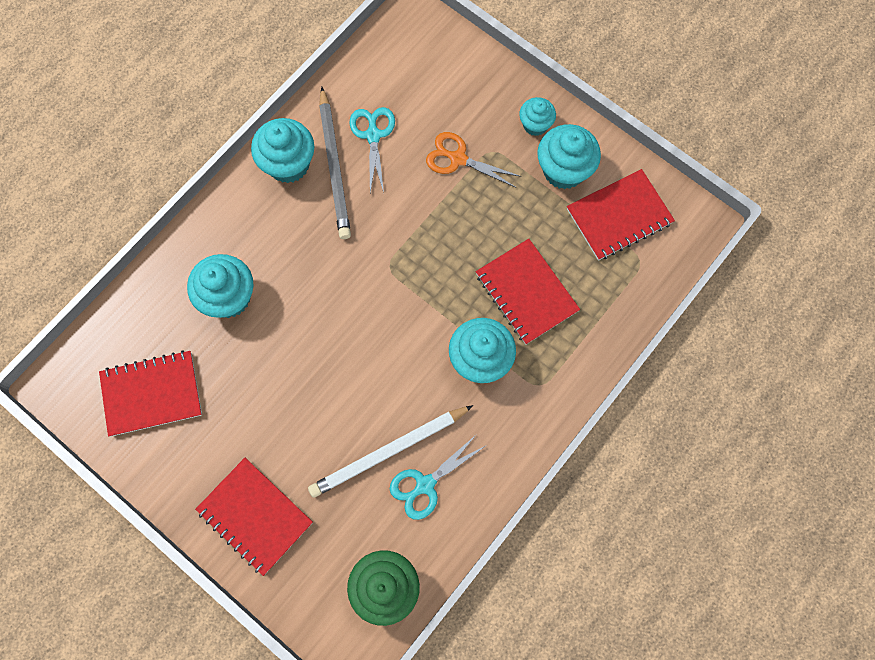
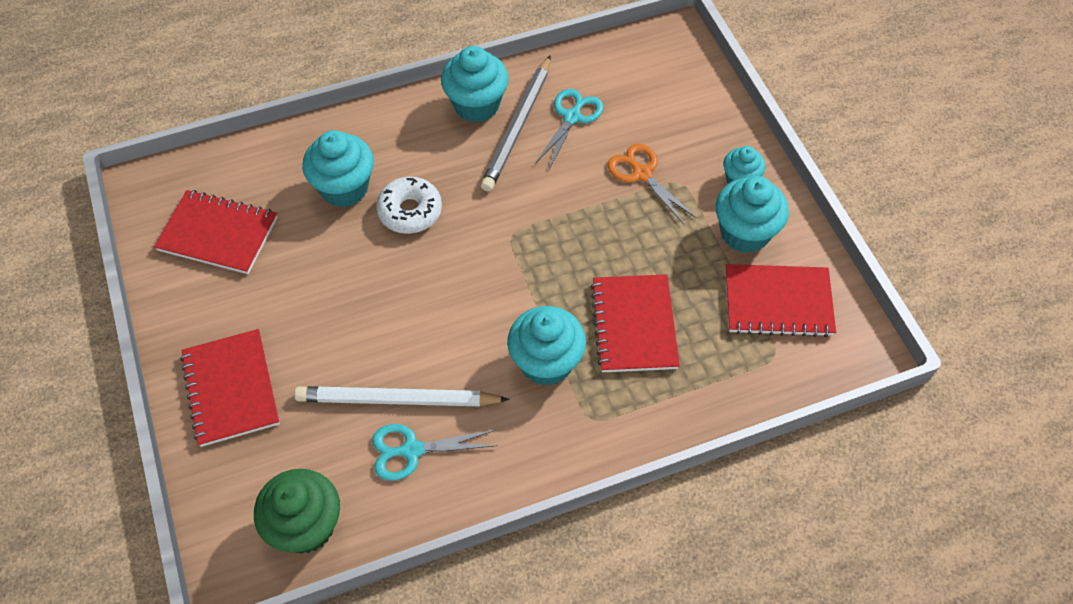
camera: 30 degrees right, 15 degrees down
none -> white donut [376,177,442,234]

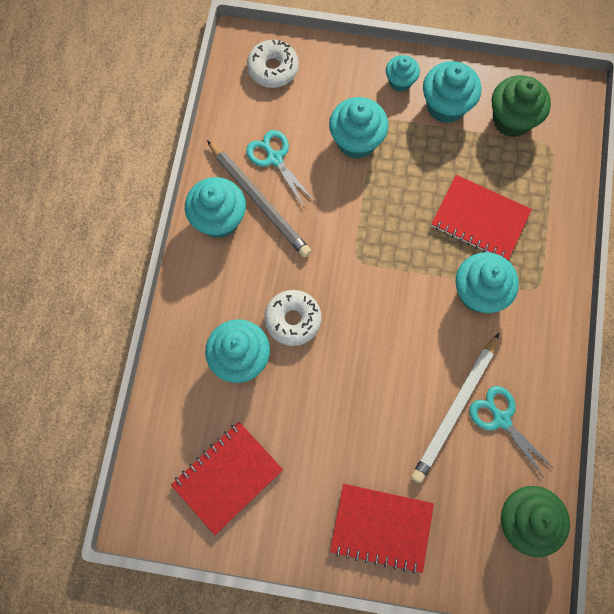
camera: 60 degrees left, 15 degrees up
turquoise scissors [372,424,498,481] -> turquoise scissors turned 120 degrees clockwise [469,386,554,478]
orange scissors [608,143,696,225] -> turquoise cupcake [329,97,389,159]
red notebook [725,264,836,337] -> green cupcake [492,75,551,137]
none -> white donut [247,40,299,88]

